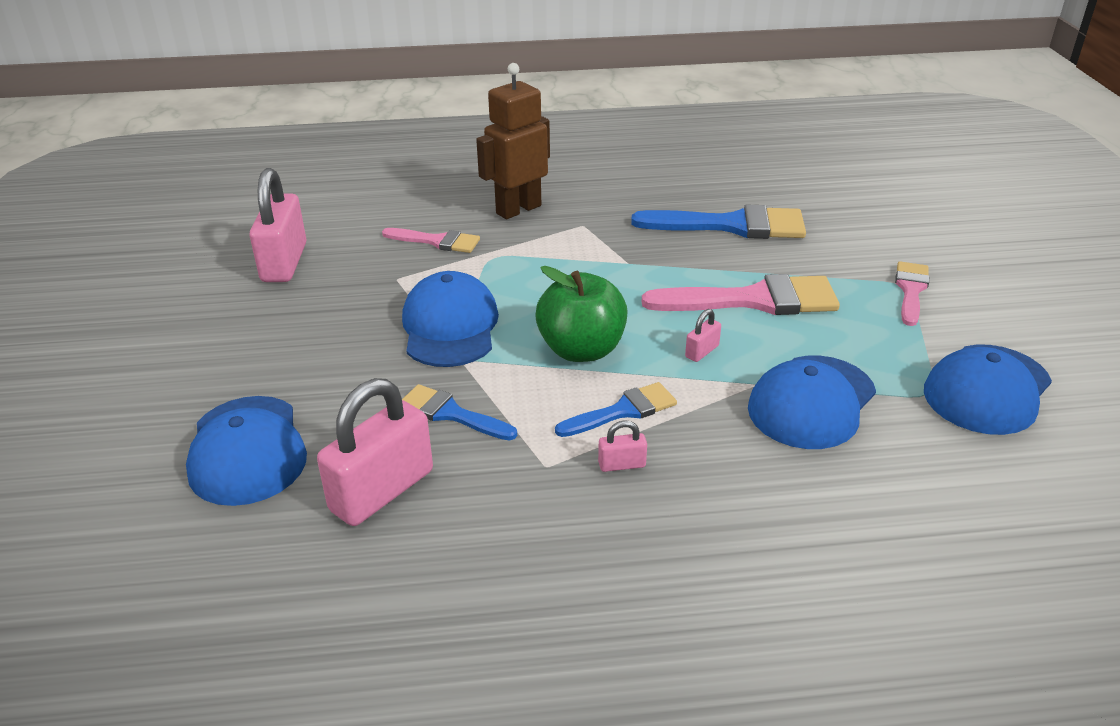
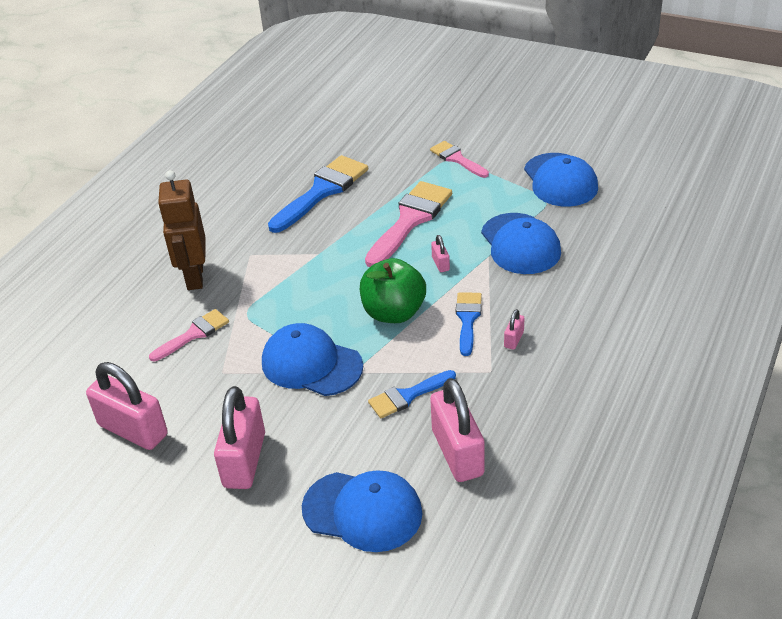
camera: 55 degrees left, 5 degrees up
none -> pink padlock [214,386,265,489]

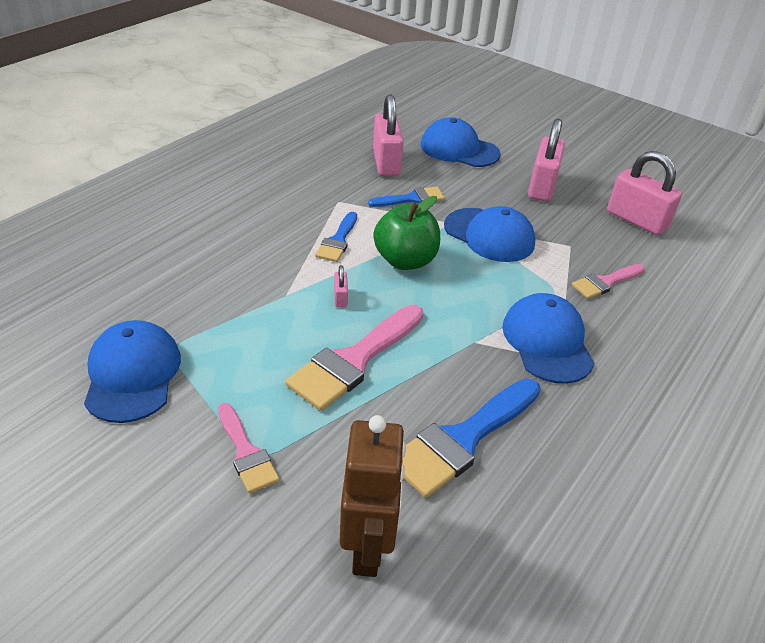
camera: 175 degrees left, 0 degrees up
brown robot [158,170,206,290] -> brown robot moved to [340,415,406,577]
blue cap [481,213,561,274] -> blue cap moved to [502,293,594,384]
pink padlock [504,309,524,350] -> none

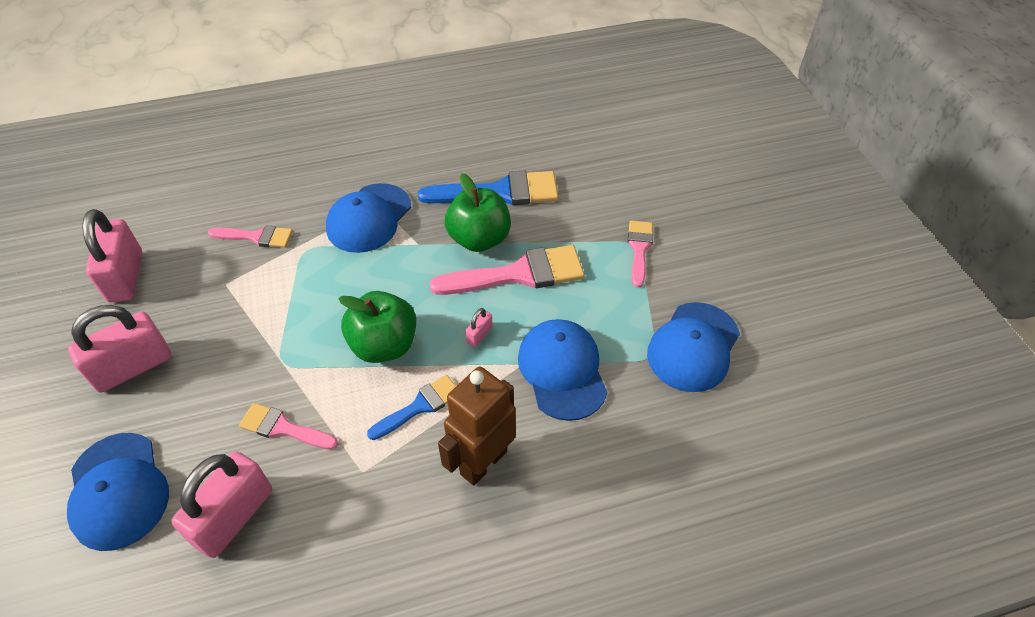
camera: 140 degrees left, 10 degrees up
brown robot [340,415,406,577] -> brown robot moved to [438,366,516,486]
blue brush [368,187,445,207] -> pink brush [239,403,338,450]
blue cap [444,206,536,262] -> blue cap moved to [518,319,607,421]
none -> green apple [445,173,511,252]

